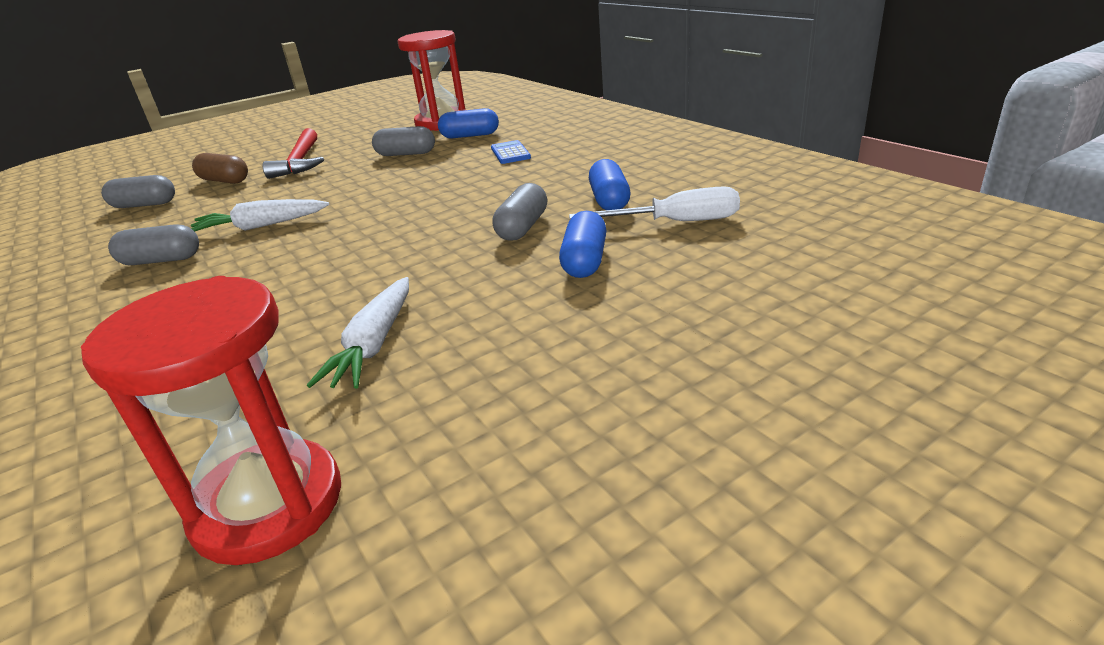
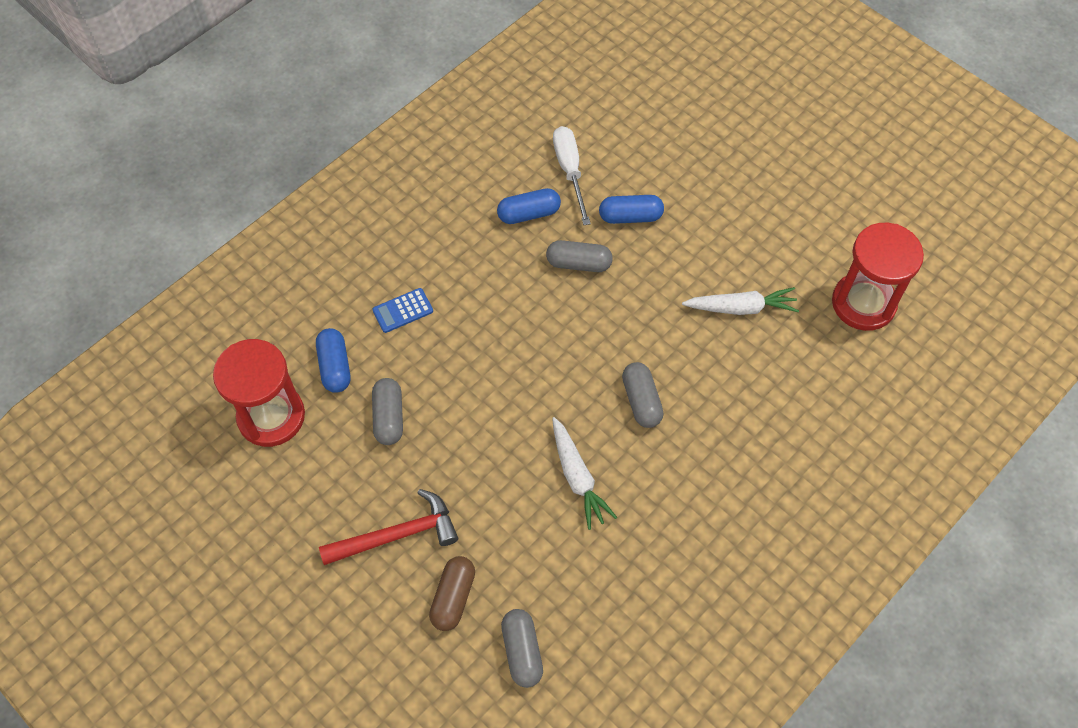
camera: 105 degrees left, 30 degrees up
grey capsule [108,224,199,265] -> grey capsule moved to [622,362,663,428]

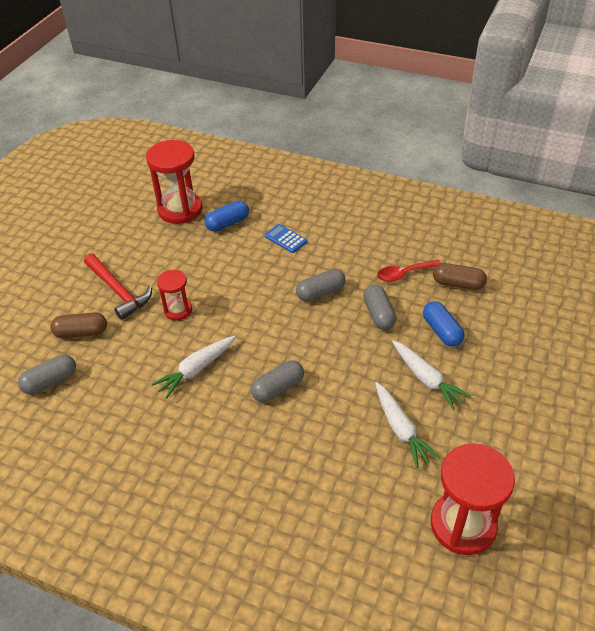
camera: 70 degrees right, 15 degrees down
grey capsule [372,378,403,445] -> grey capsule moved to [296,269,346,302]
blue capsule [497,188,561,224] -> red spoon [377,260,441,282]
white screwdriver [553,126,591,225] -> brown capsule [433,263,487,290]
none -> red hourglass [157,270,192,321]
none -> white carrot [392,340,472,410]

